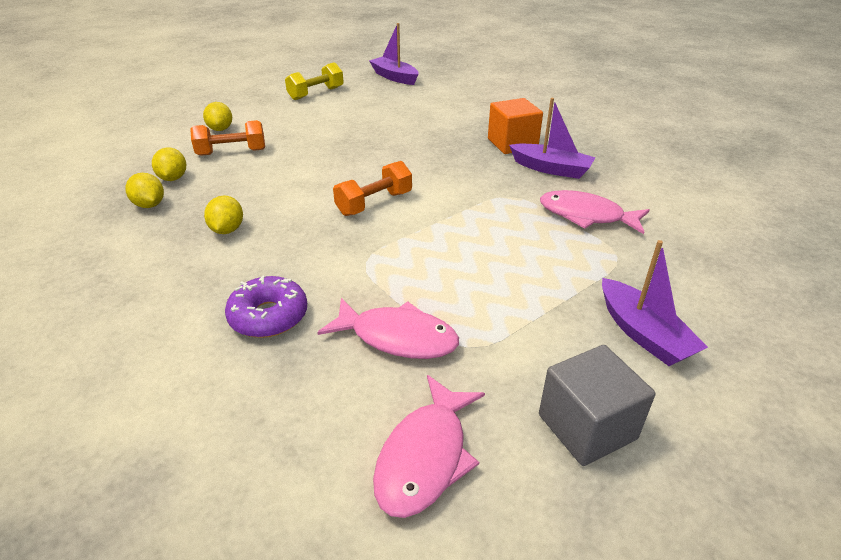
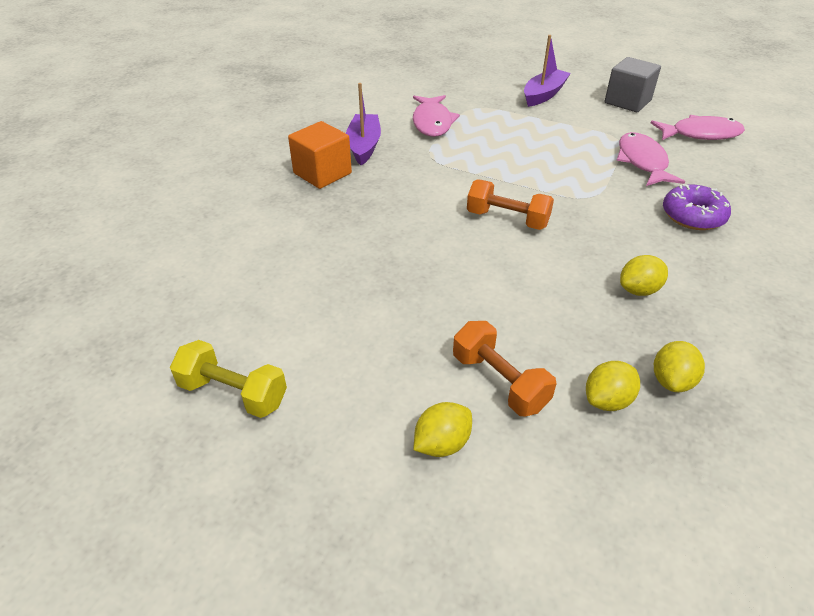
camera: 115 degrees left, 5 degrees up
purple boat [369,23,418,85] -> none

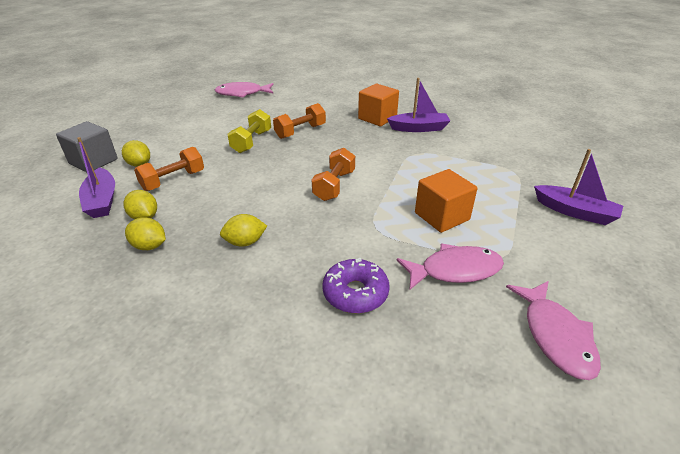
camera: 85 degrees right, 5 degrees down
yellow dumbbell [170,340,287,418] -> yellow dumbbell moved to [228,109,271,153]
pink fish [413,95,460,137] -> pink fish moved to [215,82,274,98]
grey cube [605,57,661,112] -> grey cube moved to [56,121,118,172]
yellow lemon [620,255,668,296] -> yellow lemon turned 75 degrees counterclockwise [220,214,267,247]
none -> purple boat [77,137,115,218]
none -> orange dumbbell [273,103,326,139]
none -> orange cube [415,169,478,233]

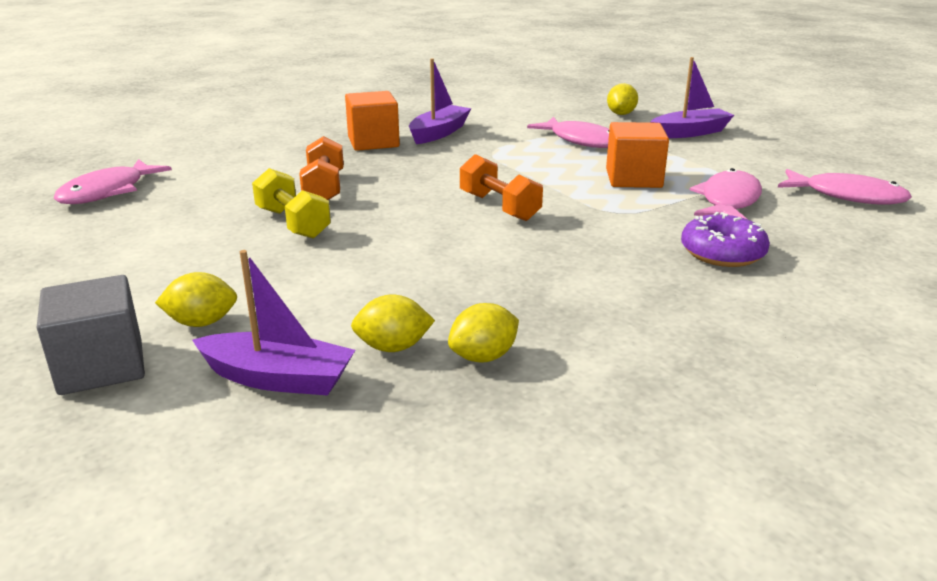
camera: 55 degrees left, 10 degrees down
orange dumbbell [134,147,204,191] -> none
yellow lemon [220,214,267,247] -> yellow lemon moved to [607,83,638,115]
none -> pink fish [527,117,609,148]

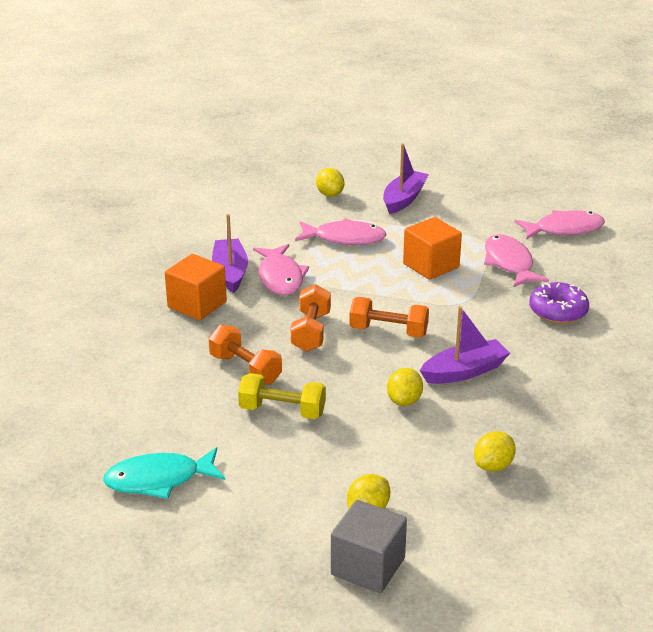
camera: 40 degrees left, 5 degrees up
pink fish [54,159,172,204] -> pink fish moved to [253,244,309,295]
purple boat [192,250,355,396] -> purple boat moved to [420,306,510,384]
yellow lemon [448,303,519,362] -> yellow lemon moved to [387,368,423,406]
none -> turquoise fish [103,447,225,499]
none -> orange dumbbell [291,284,331,352]

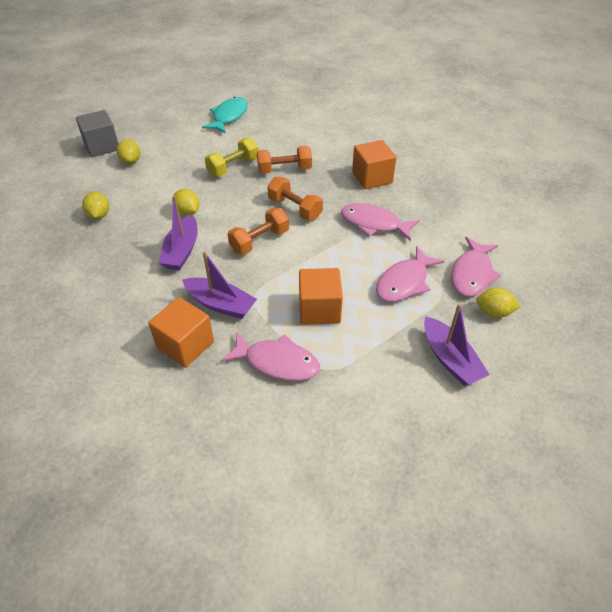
camera: 125 degrees right, 15 degrees up
purple boat [212,214,248,293] -> purple boat moved to [182,251,257,319]
pink fish [514,210,605,240] -> pink fish moved to [451,237,501,297]
purple donut [529,282,589,324] -> orange cube [148,297,214,368]

